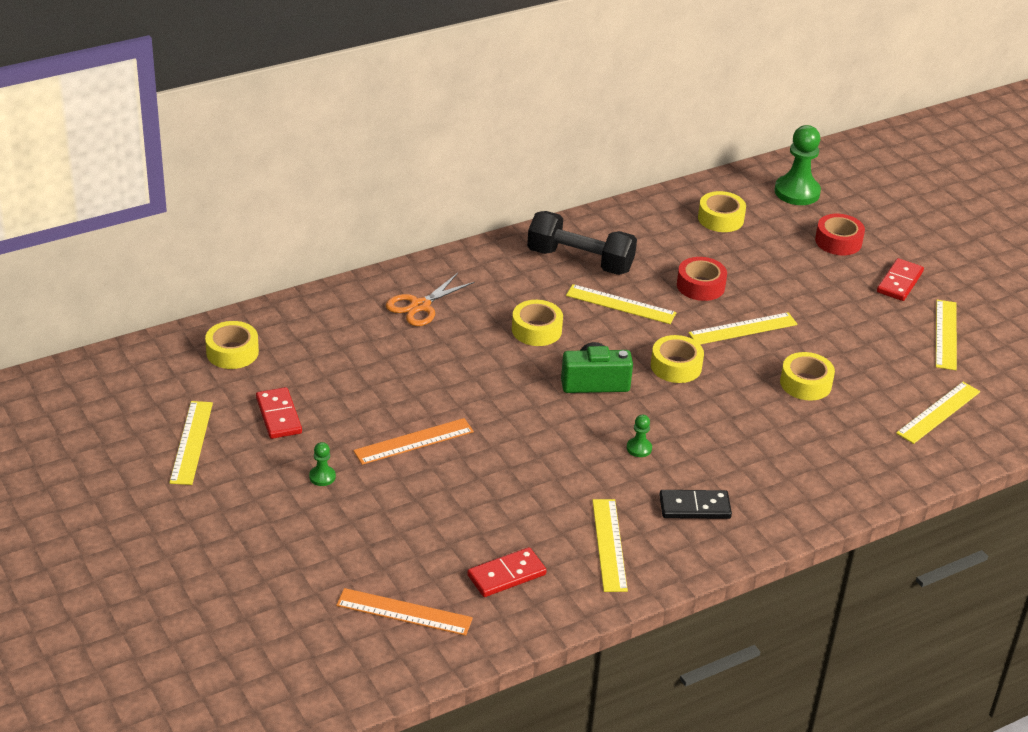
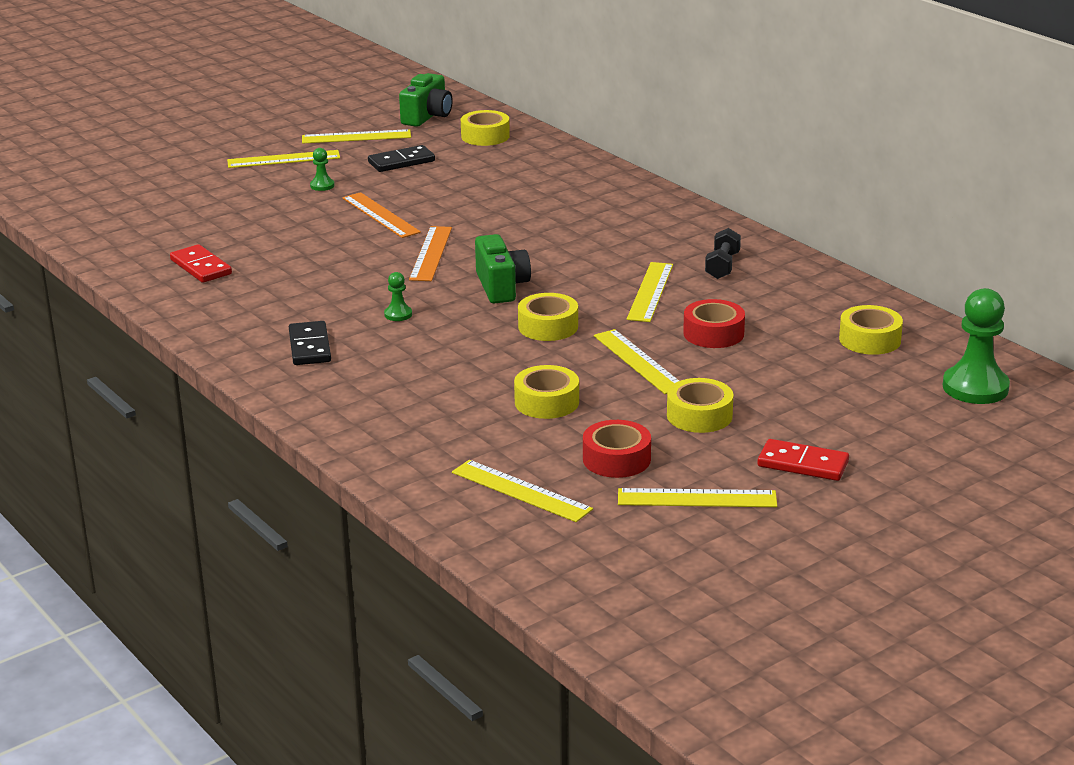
camera: 85 degrees right, 10 degrees down
red domino [256,387,302,439] -> black domino [368,145,435,172]
orange ruler [336,588,473,636] -> orange ruler moved to [409,226,452,281]
orange scissors [386,273,475,326] -> none
yellow tape [512,300,563,346] -> yellow tape moved to [667,378,733,433]
black dumbbell [527,211,637,275] -> black dumbbell [705,228,741,279], size x0.54
yellow ruler [592,499,628,592] -> yellow ruler moved to [227,150,340,168]
red tape [815,214,865,255] -> red tape moved to [583,420,651,478]
none -> green camera [399,73,453,127]

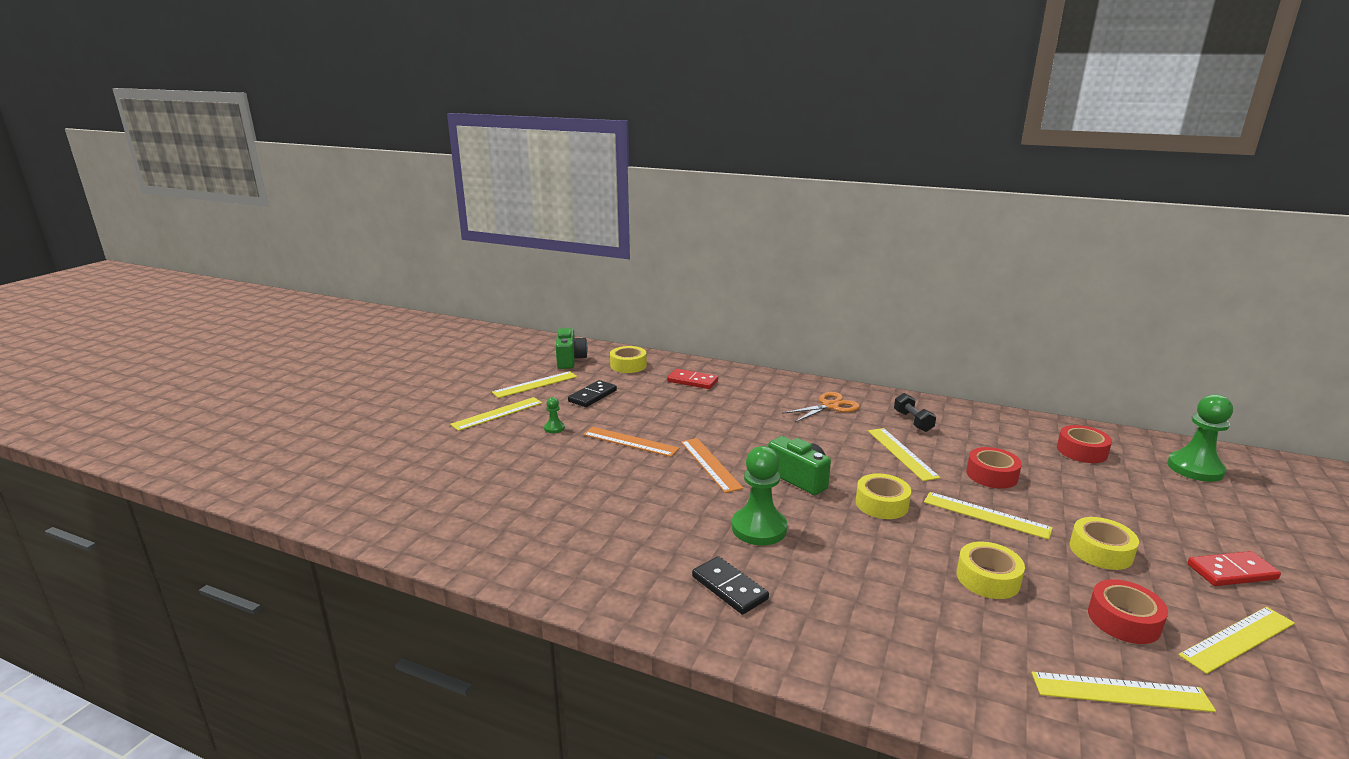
camera: 30 degrees left, 5 degrees down
red domino [170,244,232,283] -> red domino moved to [667,369,718,389]
green pawn [384,272,412,321] -> green pawn [732,446,787,546], size x2.15
yellow tape [839,305,903,355] -> red tape [1057,425,1112,463]
none -> orange scissors [782,392,860,422]

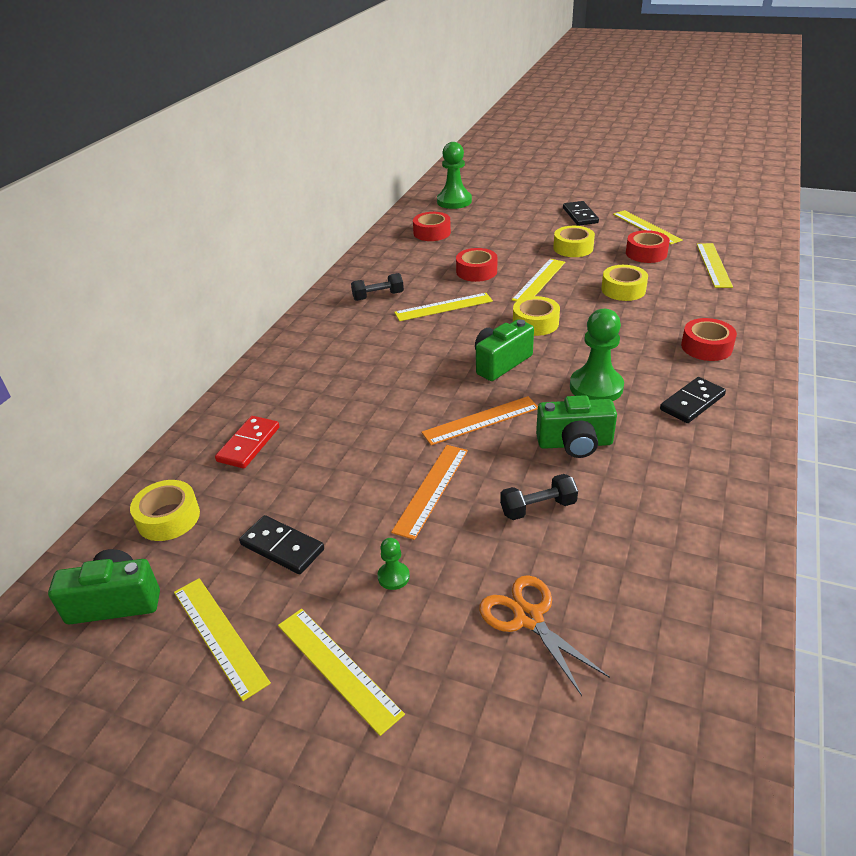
camera: 90 degrees left, 15 degrees up
orange scissors [782,392,860,422] -> orange scissors moved to [479,575,610,696]
red domino [1188,551,1281,586] -> black domino [563,201,599,226]
none -> black dumbbell [500,474,578,520]
none -> green camera [536,395,617,458]
none -> red tape [681,318,737,361]

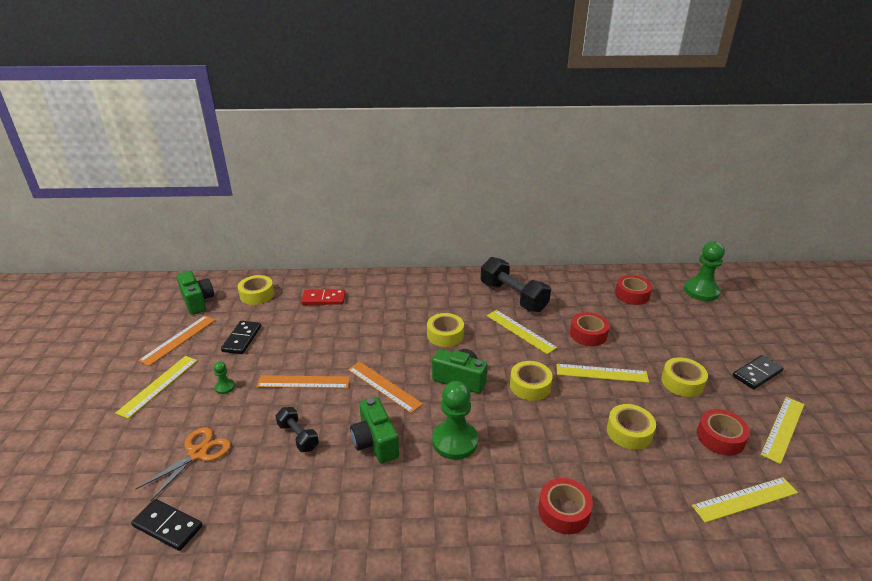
camera: 65 degrees right, 5 degrees down
yellow ruler [174,578,271,701] -> orange ruler [138,316,215,366]
black dumbbell [351,273,404,301] -> black dumbbell [481,257,551,312], size x1.85
black domino [660,377,726,423] -> black domino moved to [131,499,202,551]
none -> yellow tape [427,313,464,347]

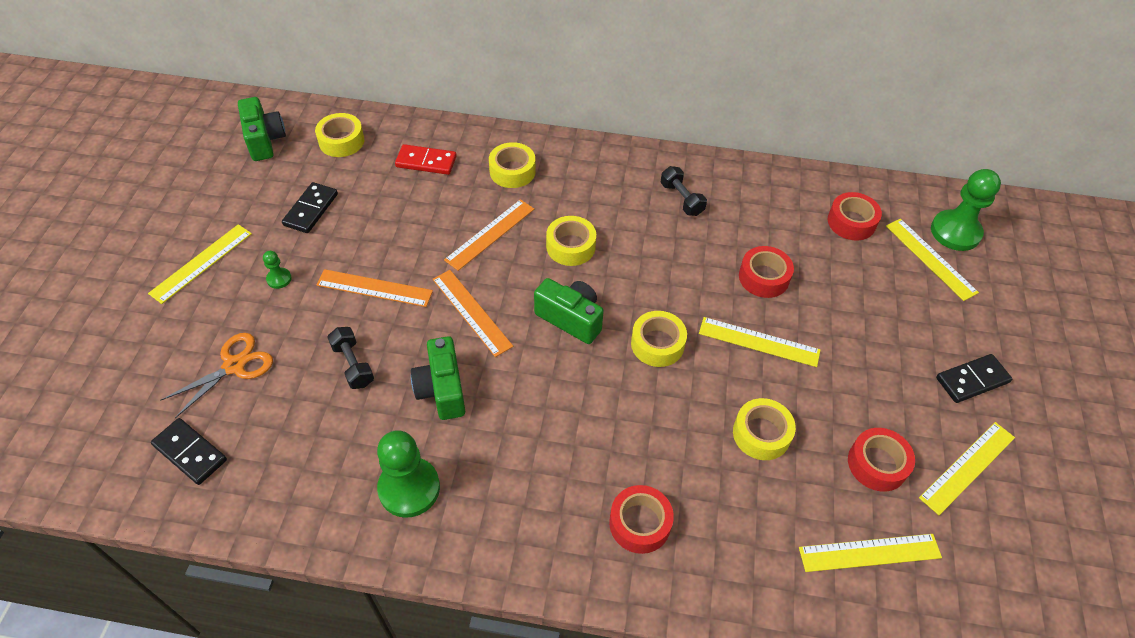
camera: 10 degrees right, 20 degrees up
orange ruler [138,316,215,366] -> orange ruler moved to [444,199,534,271]
green pawn [432,381,478,460] -> green pawn moved to [377,430,440,518]
black dumbbell [481,257,551,312] -> black dumbbell [661,166,707,216], size x0.54
yellow ruler [487,310,557,354] -> yellow ruler moved to [886,219,979,301]
yellow tape [661,357,708,397] -> yellow tape moved to [489,142,536,188]

